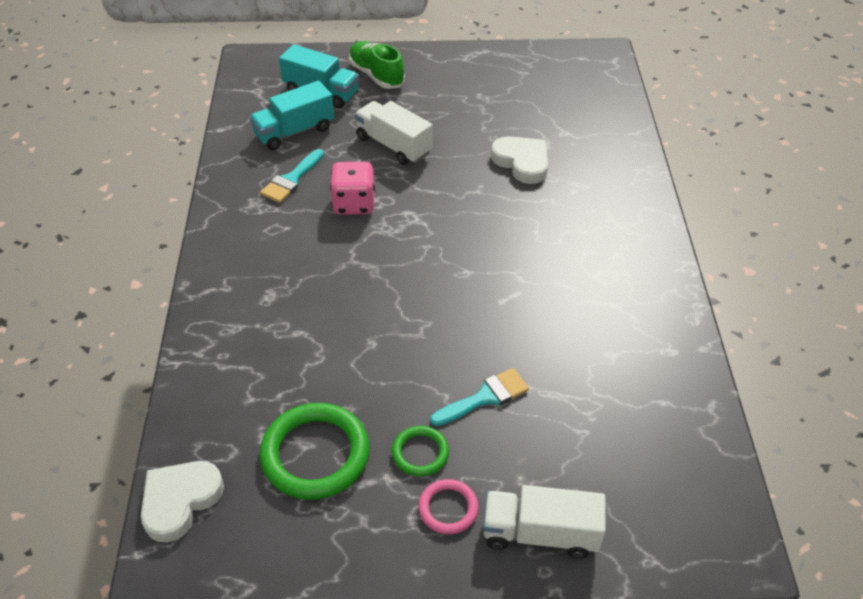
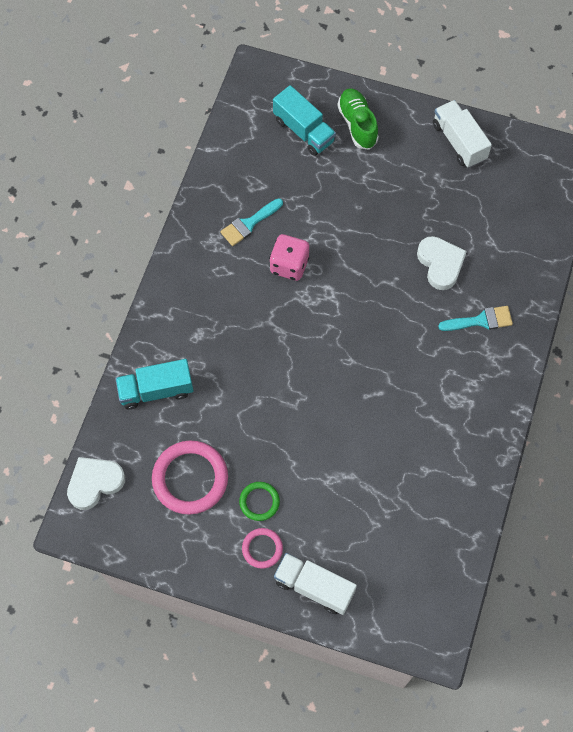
camera: 20 degrees right, 20 degrees up
turquoise truck [249,81,334,150] -> turquoise truck moved to [115,359,193,410]
green ring [260,403,370,500] -> pink ring [152,441,228,515]
white truck [355,101,432,165] -> white truck moved to [433,100,492,168]
turquoise brush [430,368,529,426] -> turquoise brush moved to [438,306,513,331]

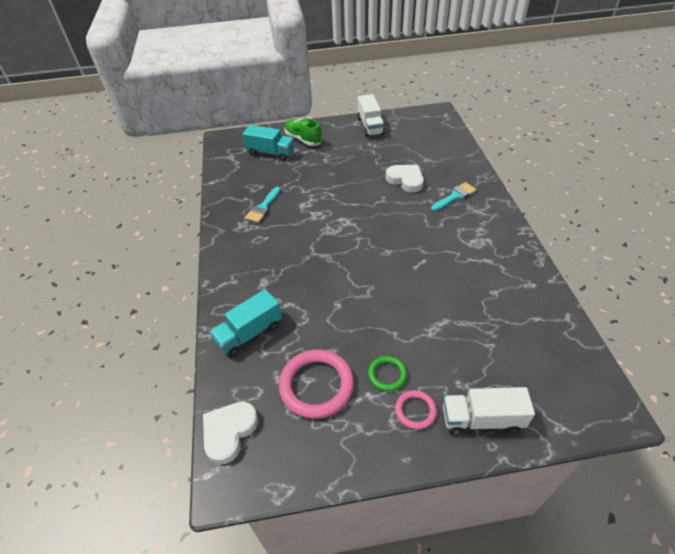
camera: 25 degrees left, 20 degrees down
pink dice [269,234,310,281] -> none
white truck [433,100,492,168] -> white truck turned 135 degrees counterclockwise [358,94,385,137]

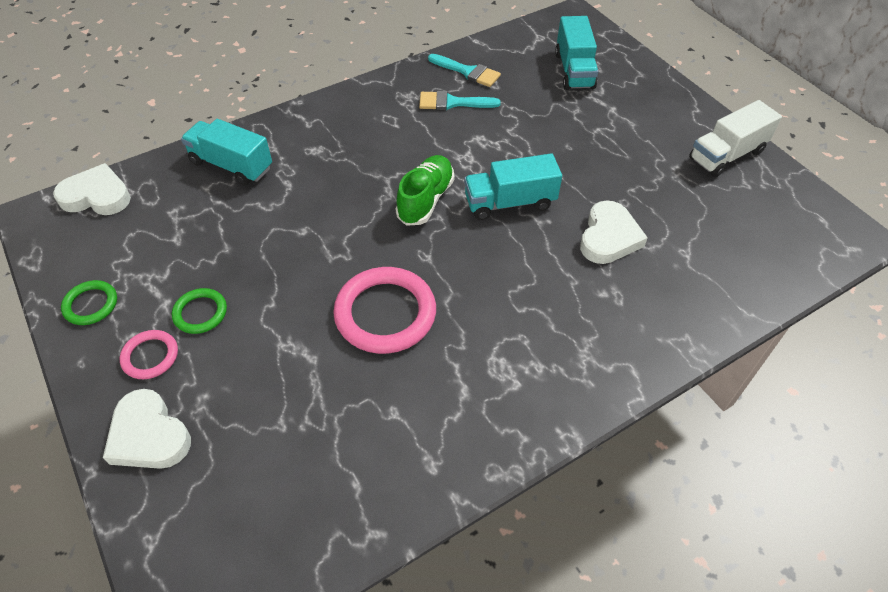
camera: 65 degrees right, 5 degrees up
pink ring [279,349,354,419] -> pink ring moved to [333,267,436,354]
green shoe [284,118,322,146] -> green shoe moved to [396,155,454,226]
turquoise brush [431,182,477,211] -> turquoise brush moved to [428,54,501,87]
white truck [443,387,535,435] -> white heart [103,389,191,469]
none -> green ring [61,280,117,325]
none -> turquoise truck [464,153,562,220]

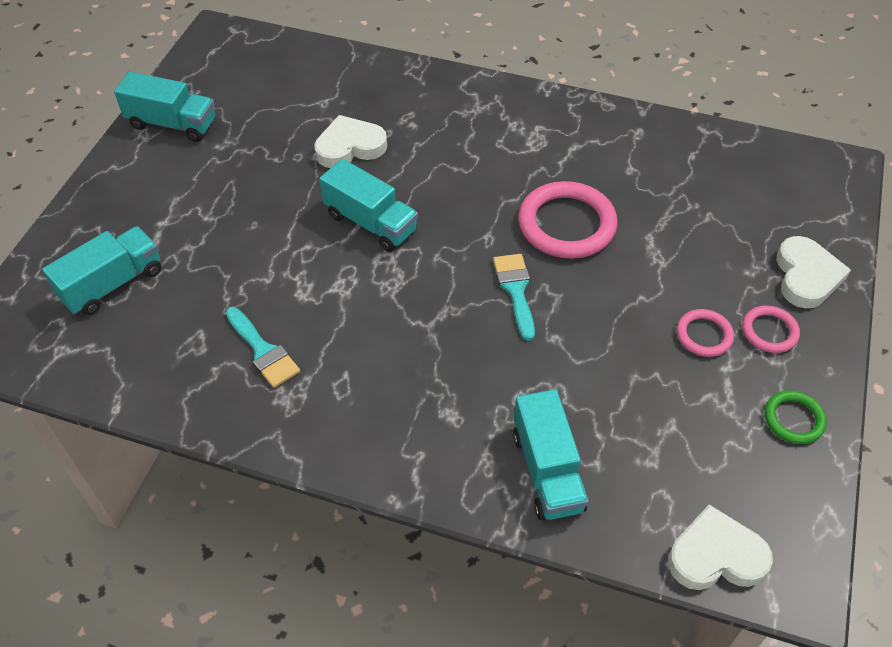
camera: 130 degrees left, 0 degrees up
white heart [53,163,131,215] -> white heart turned 120 degrees clockwise [668,505,773,590]
green ring [172,288,227,334] -> pink ring [677,309,734,357]
green shoe [396,155,454,226] -> none
turquoise brush [428,54,501,87] -> turquoise brush moved to [493,254,535,341]
white truck [689,100,782,177] -> turquoise truck [114,71,216,142]

